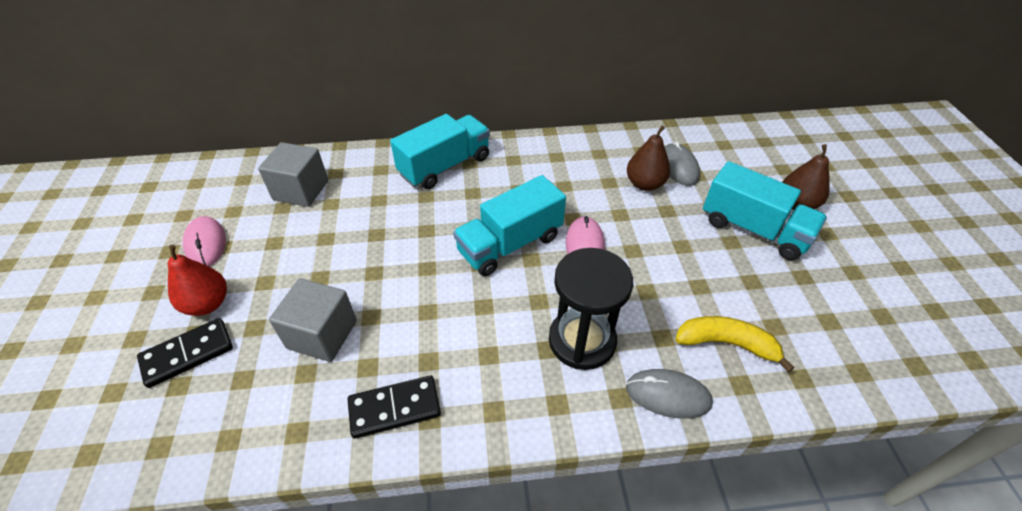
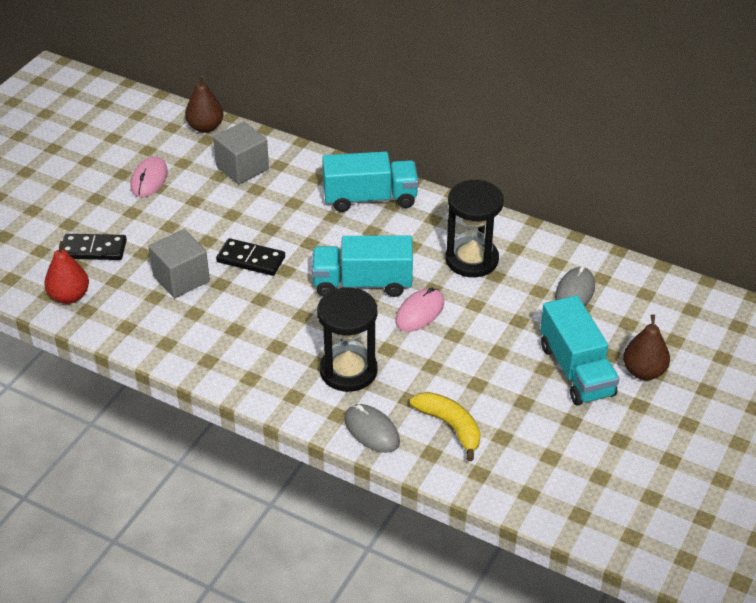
camera: 35 degrees right, 5 degrees down
red pear [168,244,227,316] -> red pear moved to [44,241,89,304]
black domino [347,375,441,439] -> black domino moved to [216,238,285,276]
brown pear [627,126,670,191] -> brown pear moved to [185,75,223,133]
none -> black hourglass [446,180,504,277]

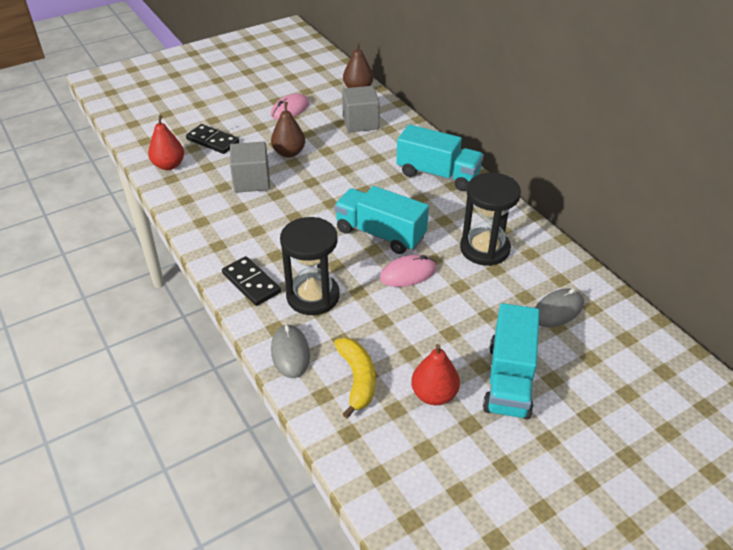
camera: 30 degrees right, 0 degrees up
black domino [216,238,285,276] -> black domino moved to [222,256,281,306]
brown pear [623,315,670,380] -> brown pear moved to [271,102,305,158]
none -> red pear [411,344,460,405]

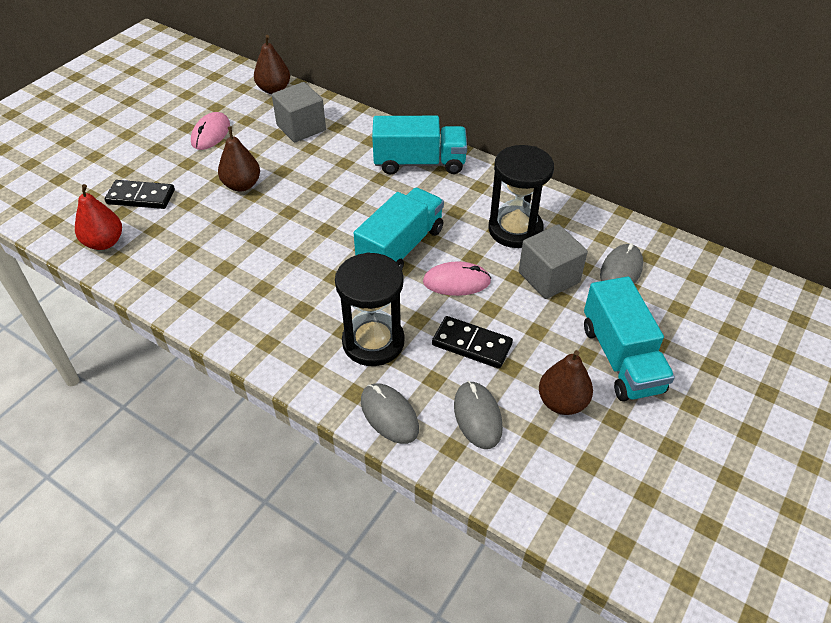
camera: 25 degrees left, 5 degrees up
black domino [222,256,281,306] -> black domino moved to [432,316,513,369]
grey cube [230,142,270,193] -> grey cube moved to [519,224,588,299]
turquoise truck [334,186,429,254] -> turquoise truck turned 120 degrees clockwise [354,188,444,269]
yellow banana [334,338,375,418] -> grey mouse [454,381,503,449]
pink mouse [380,255,437,287] -> pink mouse turned 45 degrees clockwise [423,261,491,296]
red pear [411,344,460,405] -> brown pear [539,350,593,415]

